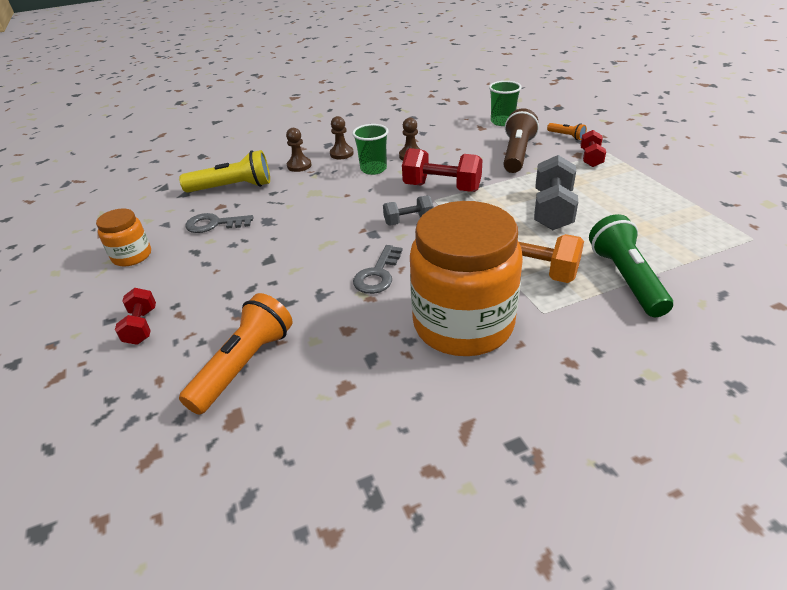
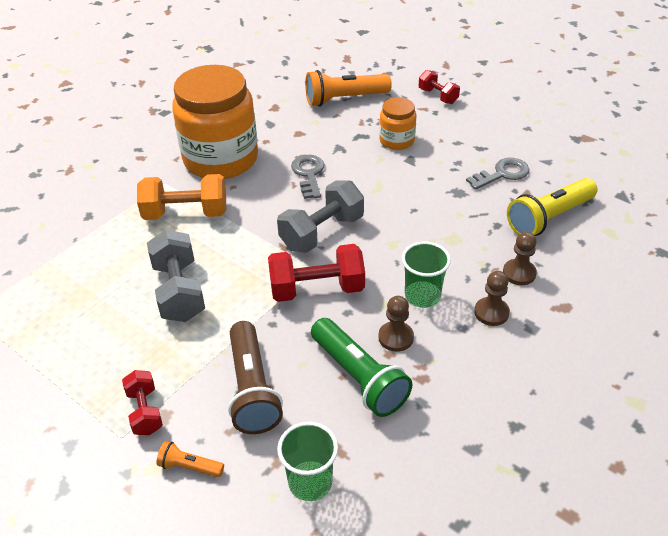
camera: 150 degrees right, 5 degrees up
orange jar [96,208,151,266] -> orange jar moved to [379,97,417,150]
orange flashlight [179,293,293,415] -> orange flashlight turned 75 degrees clockwise [305,70,392,107]
grey dumbbell [383,195,434,225] -> grey dumbbell [277,180,364,253], size x1.70
green flashlight [589,214,673,317] -> green flashlight moved to [311,318,413,417]

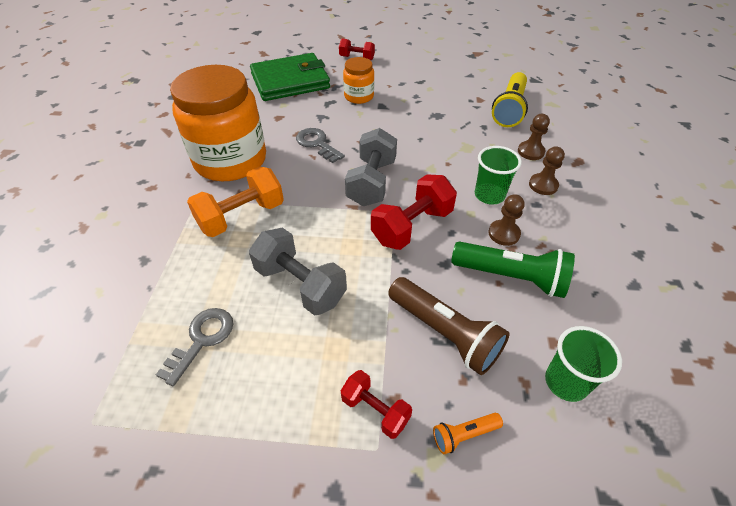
camera: 35 degrees left, 5 degrees up
orange flashlight [305,70,392,107] -> green wallet [250,53,330,101]
grey key [466,158,530,190] -> grey key moved to [156,308,233,386]

